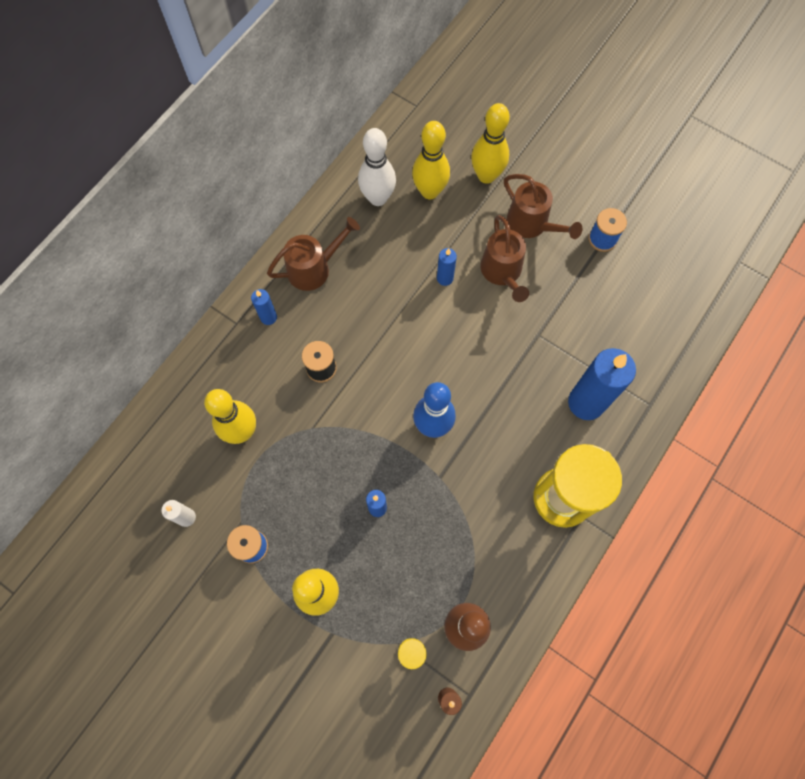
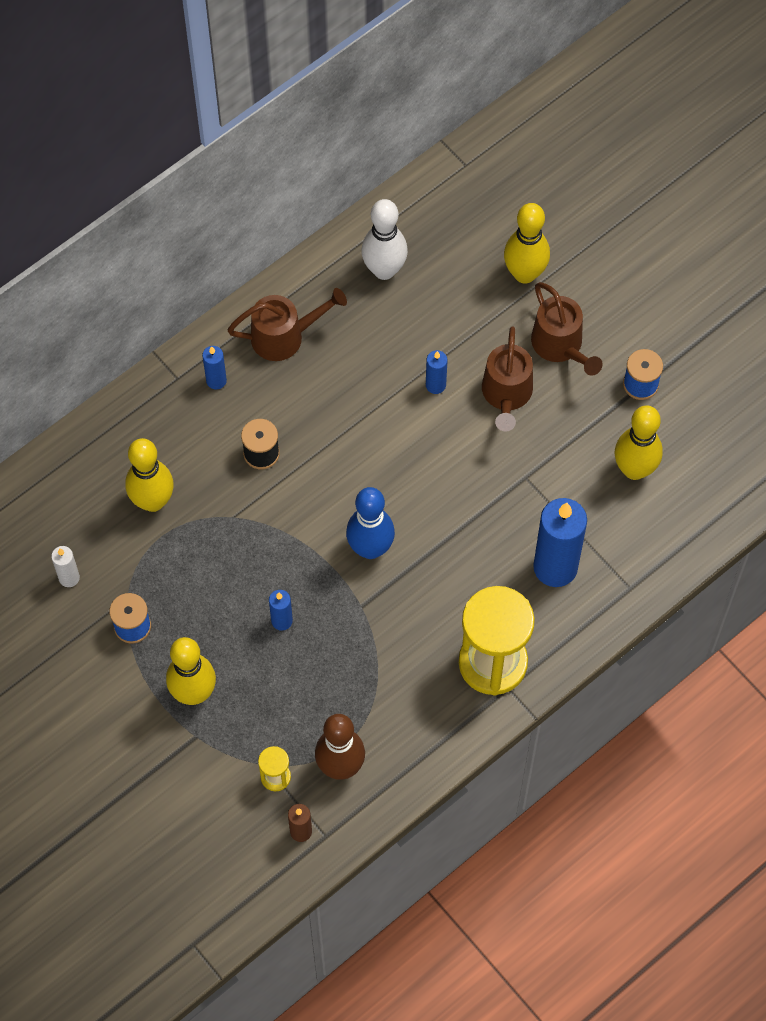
camera: 15 degrees right, 5 degrees down
yellow bowling pin [412,121,450,199] -> yellow bowling pin moved to [615,405,663,480]

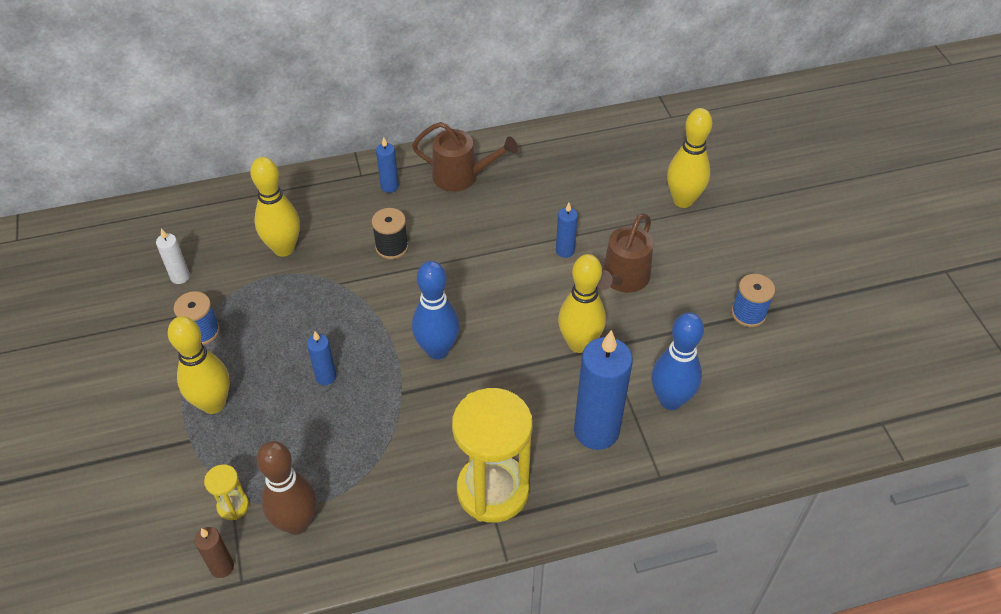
camera: 25 degrees right, 15 degrees down
white bowling pin [361,199,408,280] -> none
brown watering can [531,282,603,376] -> none
yellow bowling pin [615,405,663,480] -> yellow bowling pin moved to [558,254,606,353]
none -> blue bowling pin [652,312,704,410]

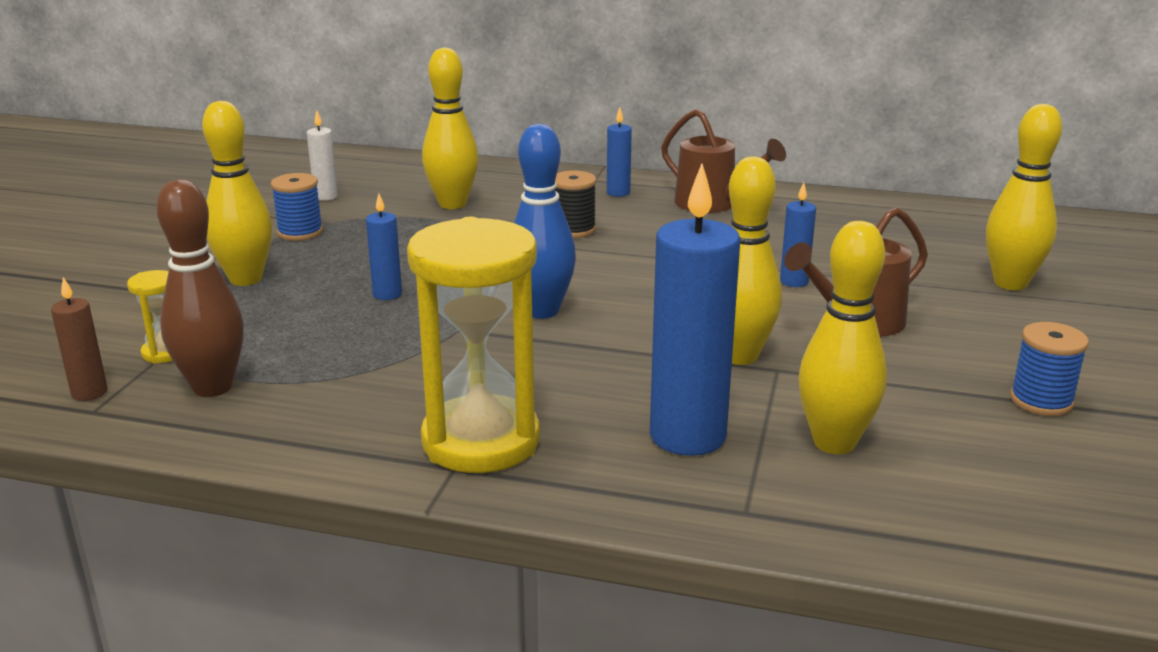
camera: 30 degrees right, 25 degrees down
blue bowling pin [652,312,704,410] -> yellow bowling pin [799,221,887,454]

